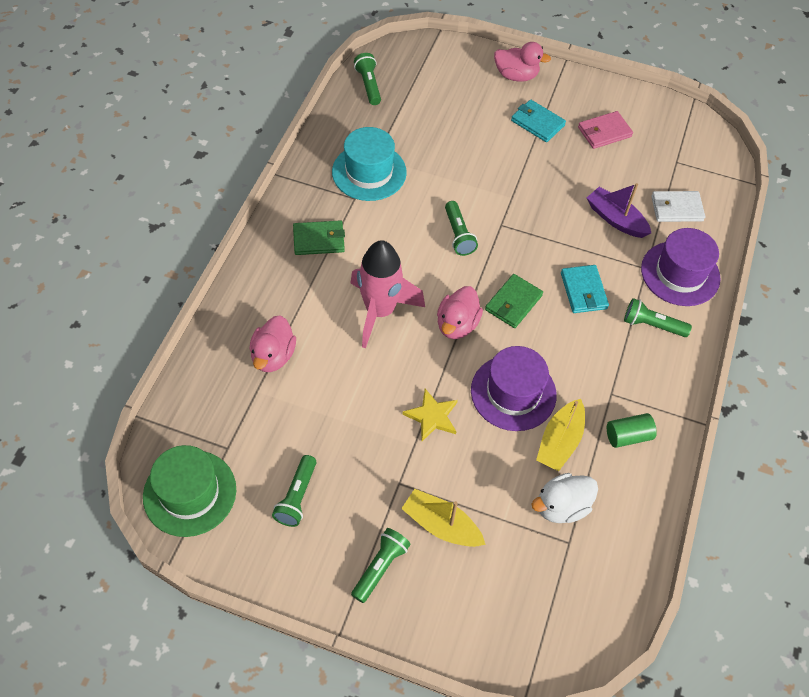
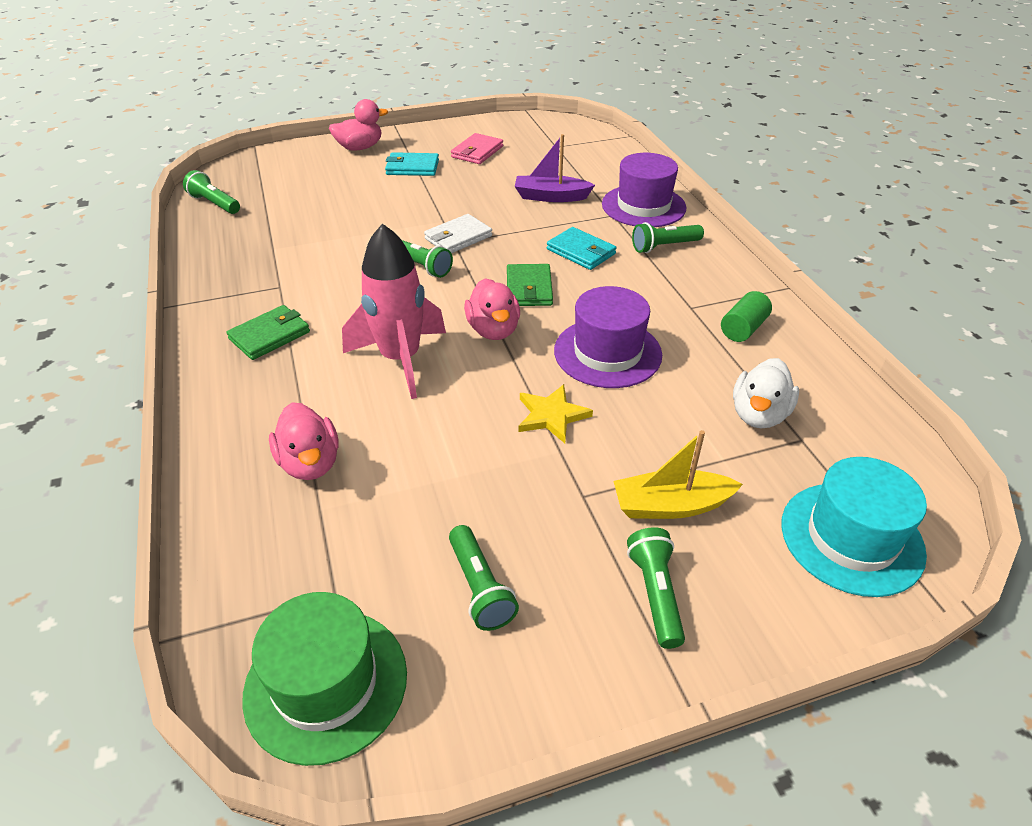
camera: 35 degrees left, 15 degrees down
turquoise hat [332,127,407,201] -> turquoise hat moved to [781,457,927,597]
yellow boat [536,399,585,471] -> none
white wallet [651,191,705,222] -> white wallet moved to [424,214,492,253]

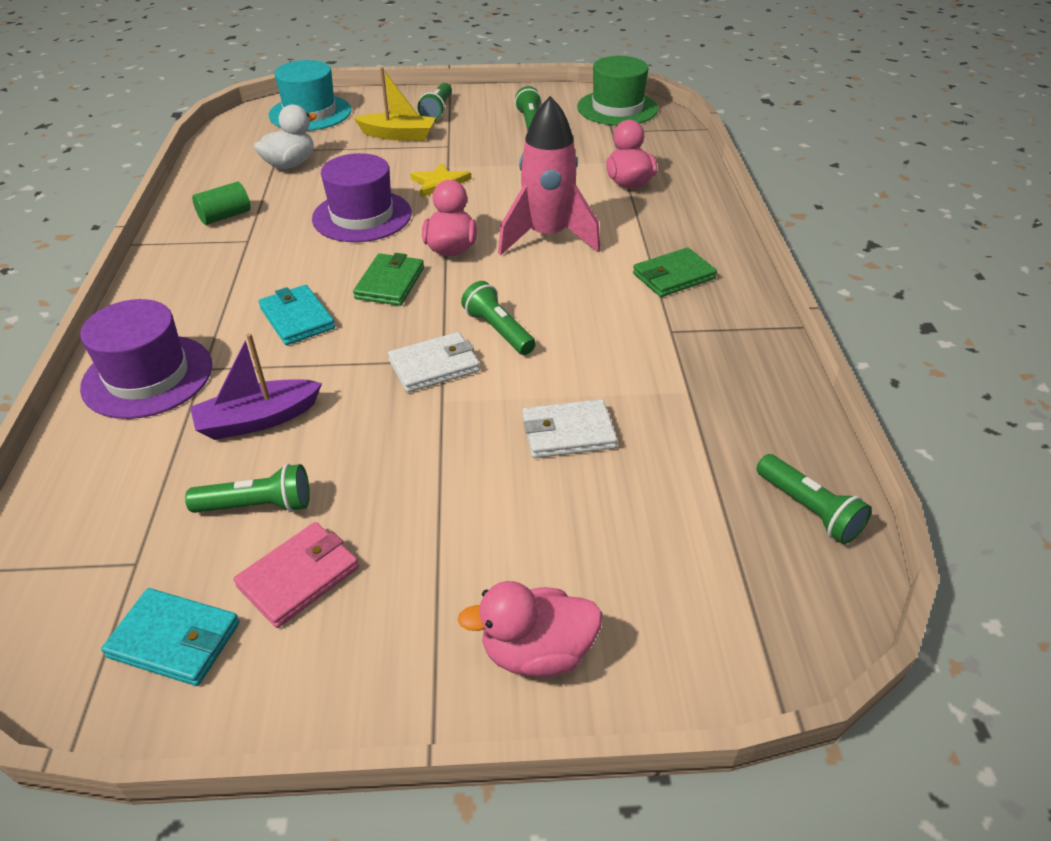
camera: 165 degrees left, 0 degrees up
turquoise wallet [385,152,439,176] -> turquoise wallet moved to [101,588,240,686]
purple boat [515,134,595,202] -> purple boat turned 135 degrees clockwise [190,333,322,440]
green flashlight [632,222,704,253] -> green flashlight moved to [185,464,310,513]
none -> white wallet [522,399,617,458]

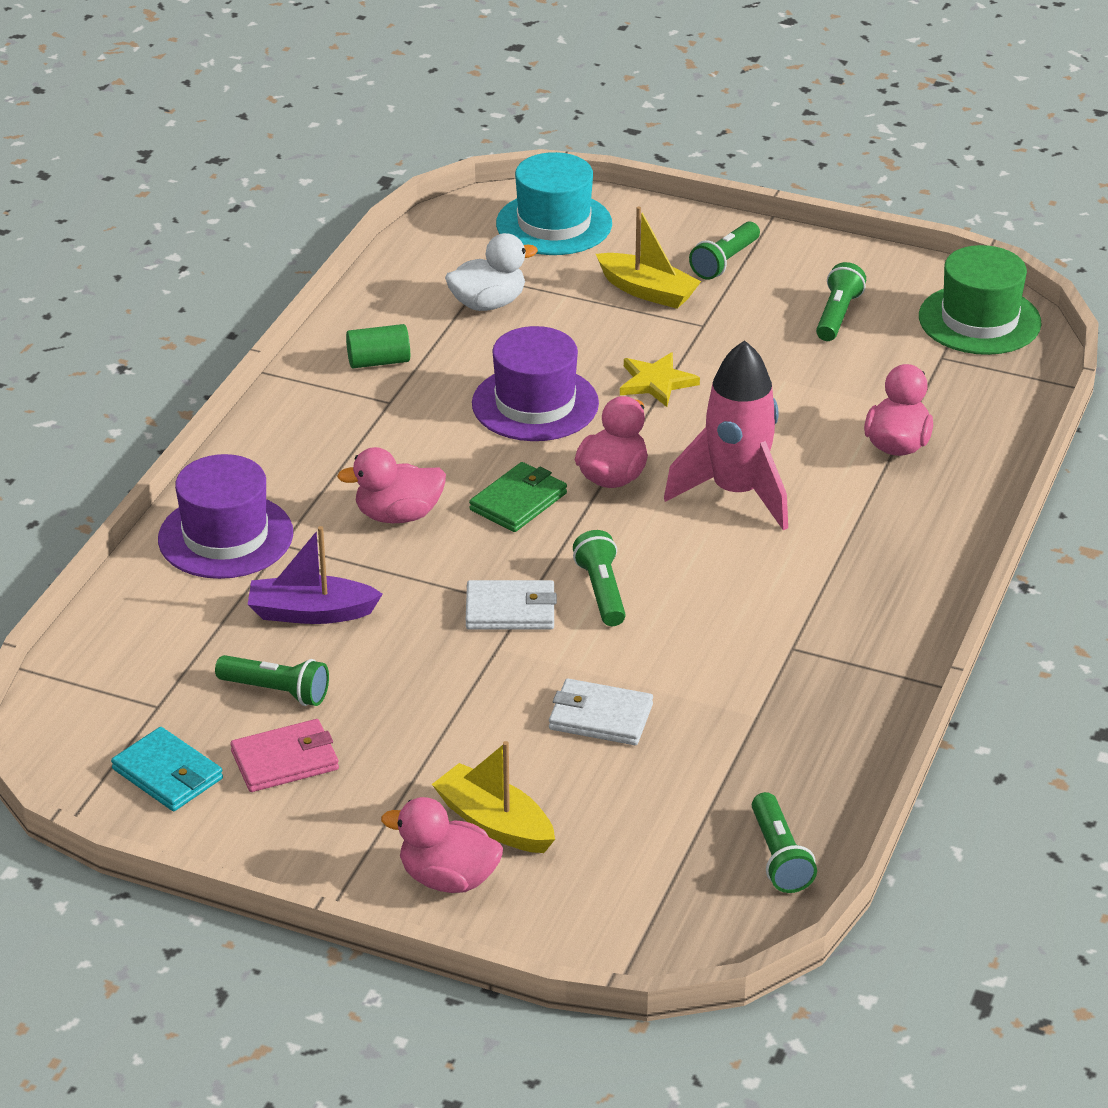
camera: 25 degrees right, 5 degrees down
turquoise wallet [258,285,335,345] -> pink duck [337,447,446,523]
green wallet [633,247,717,297] -> none
none -> yellow boat [432,741,555,853]

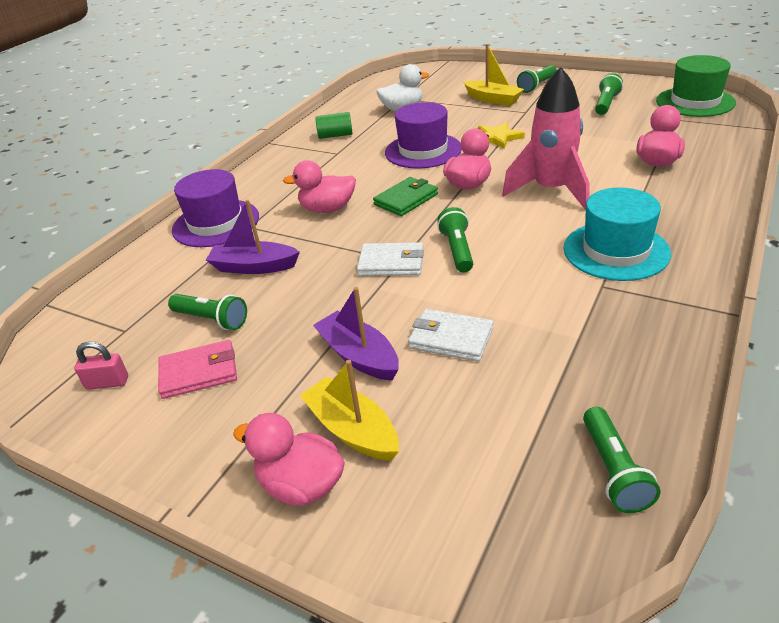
camera: 10 degrees right, 0 degrees up
turquoise wallet [111,727,223,811] -> pink padlock [74,341,128,390]
turquoise hat [496,152,612,255] -> turquoise hat moved to [564,187,671,281]
none -> purple boat [313,287,399,380]

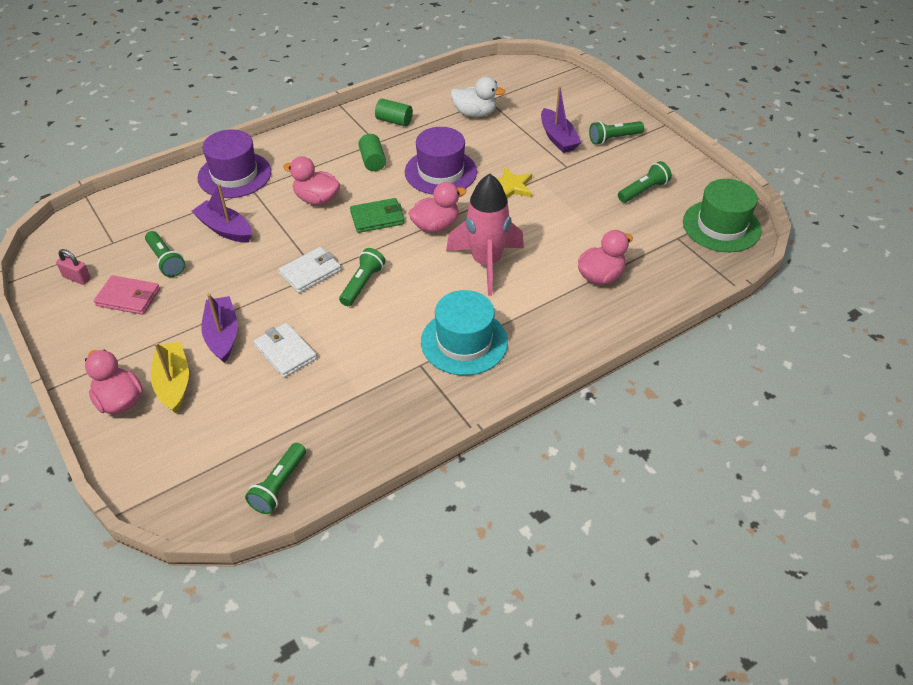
camera: 25 degrees right, 10 degrees up
white wallet [357,242,424,276] -> white wallet turned 75 degrees counterclockwise [278,247,341,293]
yellow boat [464,44,524,106] -> purple boat [541,86,582,153]
none -> green cylinder [358,134,386,171]

